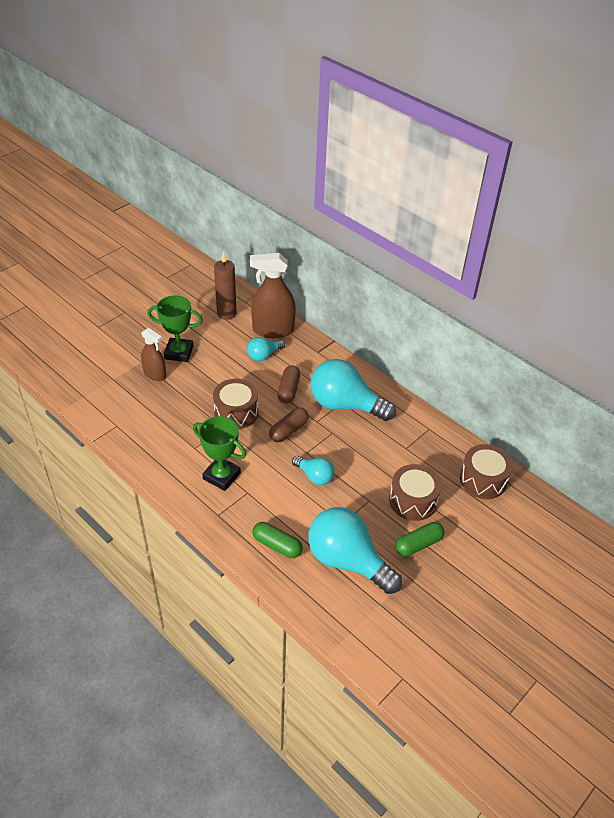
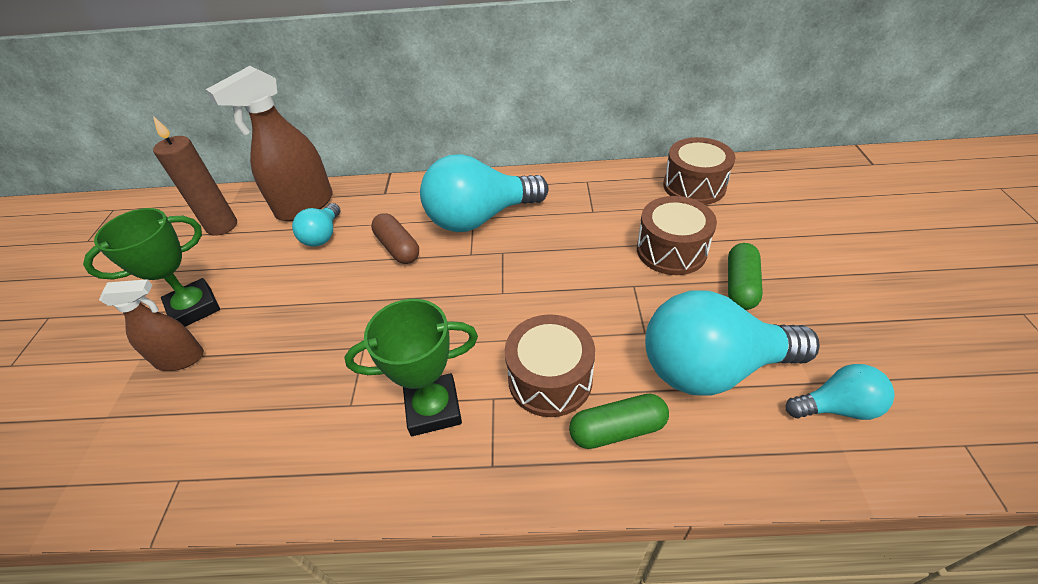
camera: 40 degrees left, 0 degrees up
brown drum [213,379,258,429] -> brown drum moved to [505,314,595,417]
brown capsule [269,408,309,443] -> none
turquoise light bulb [292,456,334,485] -> turquoise light bulb moved to [786,364,895,420]

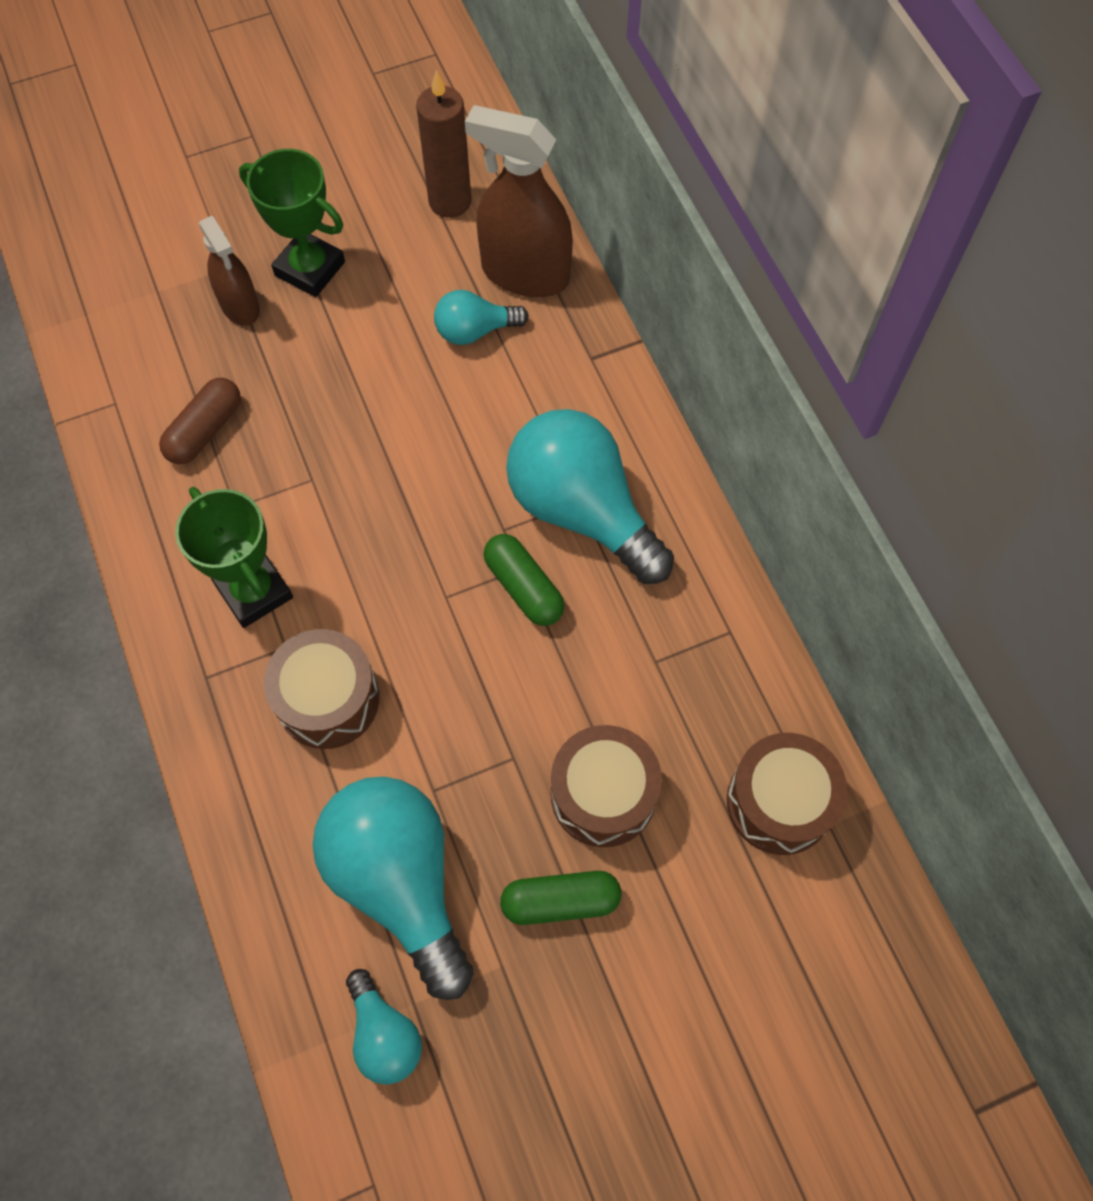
camera: 65 degrees right, 20 degrees up
brown capsule [371,213,419,264] -> brown capsule moved to [159,378,241,464]
green capsule [569,394,669,449] -> green capsule moved to [484,534,565,626]

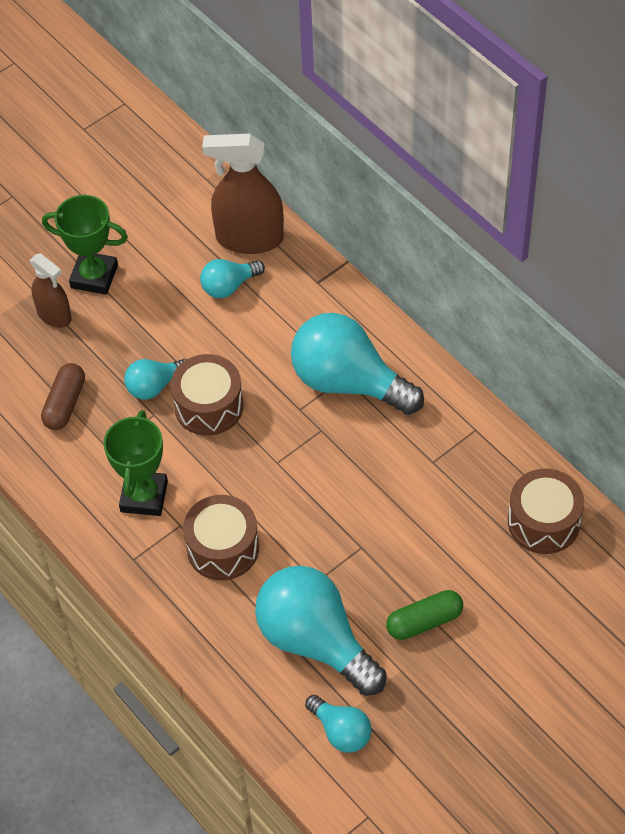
camera: 15 degrees left, 10 degrees down
green trophy [175,487,293,628] -> green trophy turned 60 degrees clockwise [103,410,168,516]
brown candle [416,70,472,218] -> none
green capsule [484,534,565,626] -> none
brown drum [551,725,662,847] -> brown drum moved to [171,354,244,436]
none -> turquoise light bulb [124,359,187,400]

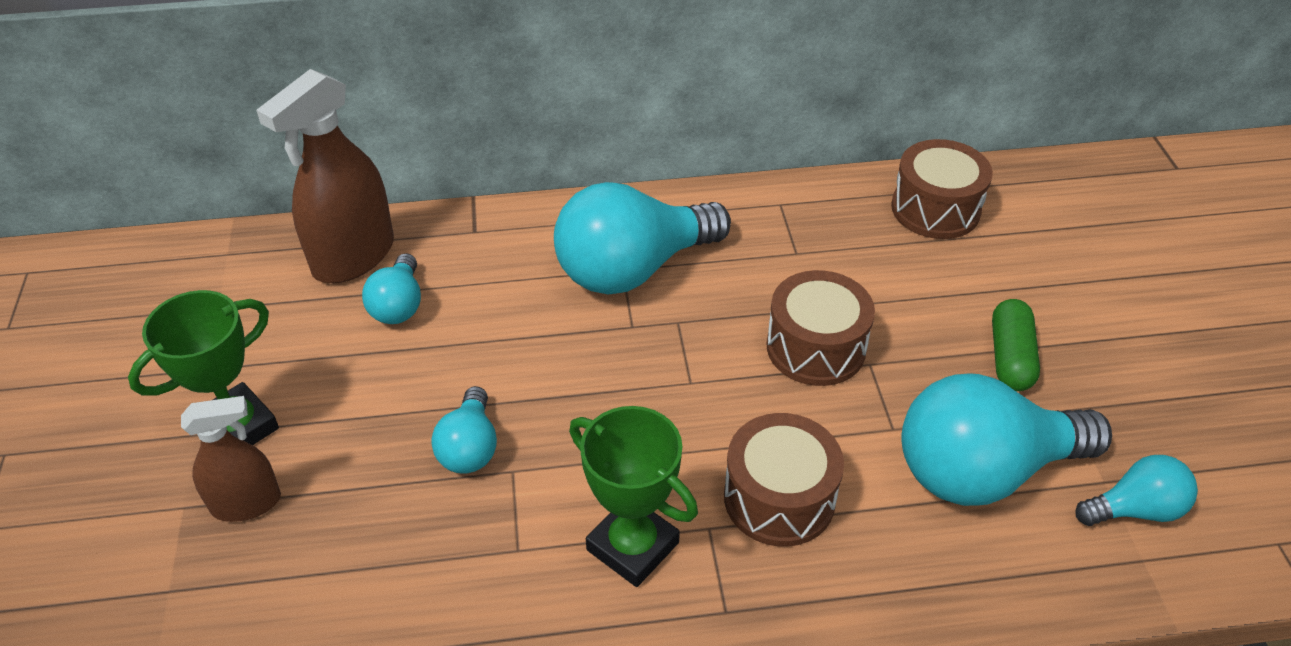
camera: 60 degrees left, 10 degrees down
brown capsule [41,363,85,430] -> none
brown drum [171,354,244,436] -> brown drum moved to [767,270,875,386]

